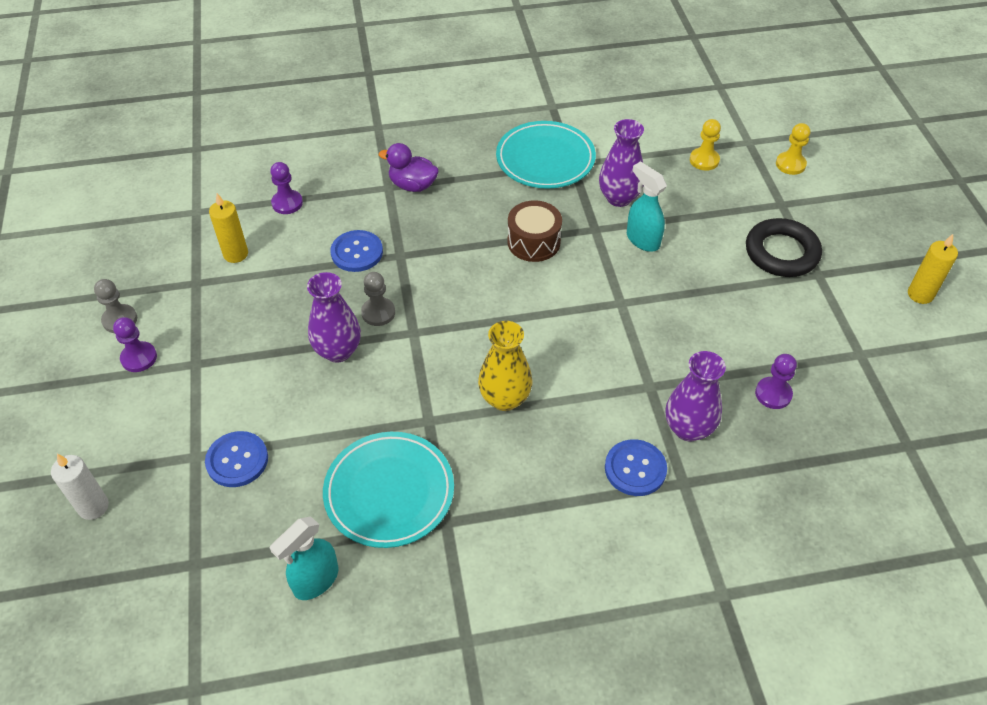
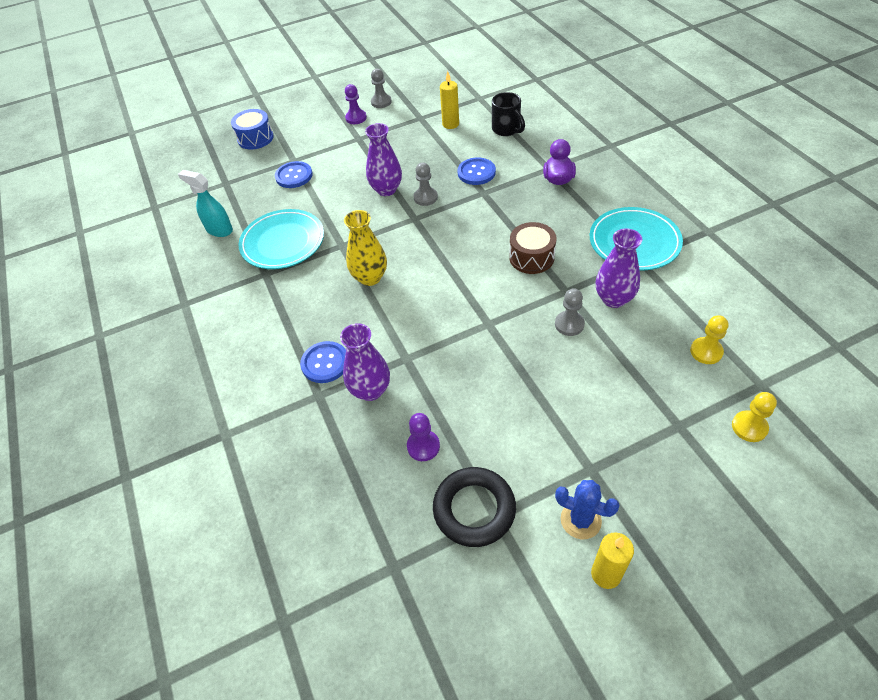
camera: 80 degrees right, 0 degrees up
white candle [51,454,109,520] -> blue drum [231,109,274,149]
purple pawn [270,162,303,214] -> black mug [492,92,525,136]
turquoise spray bottle [627,161,667,252] -> grey pawn [555,288,585,336]
black ring [746,218,822,277] -> black ring moved to [433,467,516,547]
none -> blue cactus [555,480,620,539]

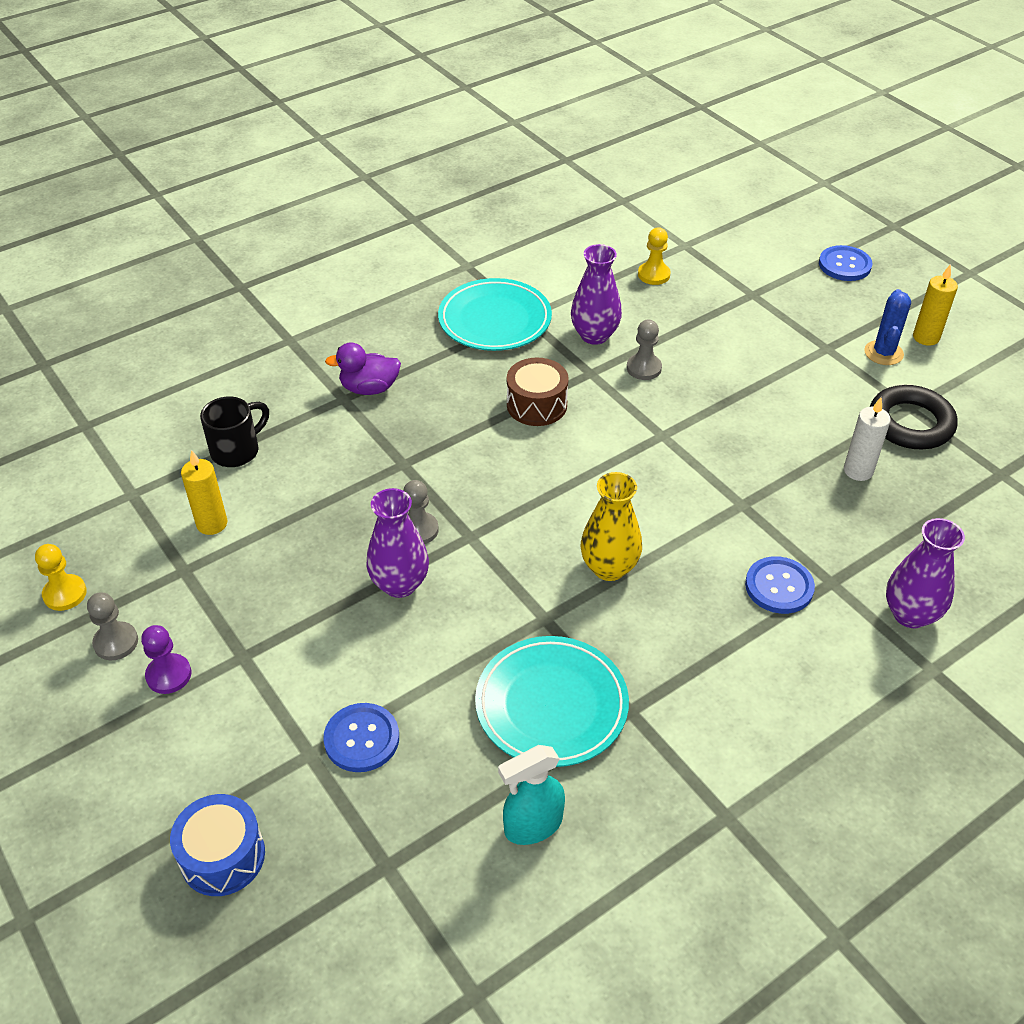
camera: 105 degrees left, 5 degrees down
turquoise spray bottle [178,170,233,237] -> turquoise spray bottle turned 45 degrees clockwise [498,745,565,845]
purple vase [340,323,390,401] -> purple vase moved to [886,518,965,628]
purple pawn [407,413,440,461] -> white candle [844,397,891,481]
blue button [457,158,496,185] -> blue button moved to [819,245,872,281]
yellow pawn [732,392,777,442] -> yellow pawn moved to [35,544,87,611]

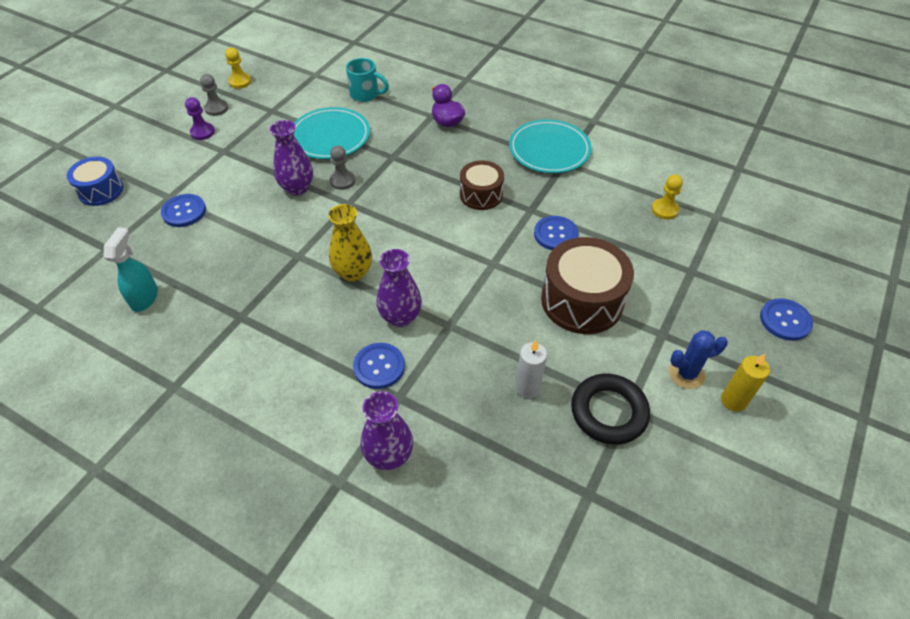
camera: 65 degrees right, 5 degrees up
yellow candle [181,450,228,535] -> none
black mug [200,397,269,467] -> turquoise mug [346,58,389,102]
turquoise plate [475,636,629,767] -> turquoise plate moved to [294,107,370,159]
turquoise spray bottle [498,745,565,845] -> turquoise spray bottle turned 60 degrees clockwise [103,227,158,312]
purple vase [571,244,622,345] -> purple vase moved to [376,249,422,327]
grey pawn [627,320,662,380] -> blue button [534,216,578,250]
none -> brown drum [541,237,634,334]

